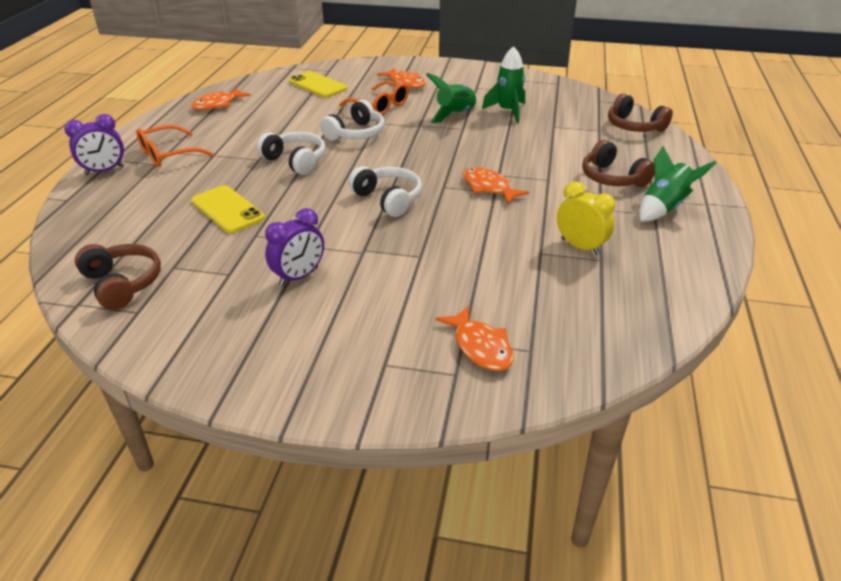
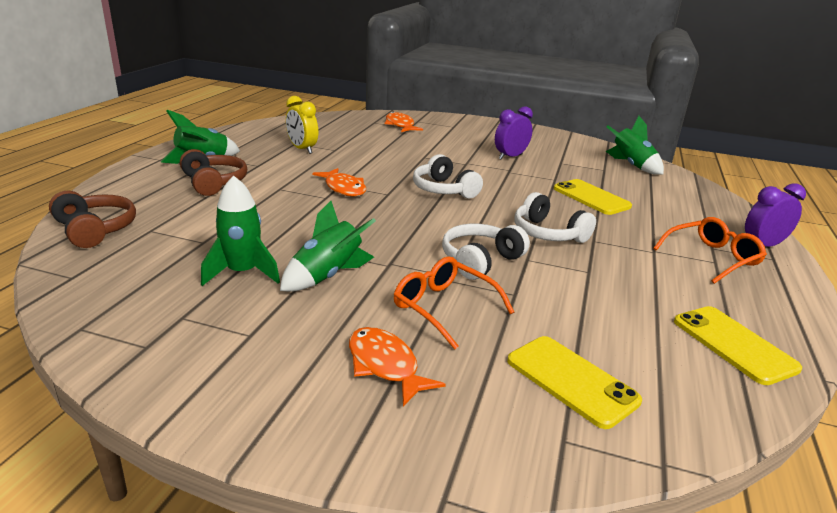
camera: 175 degrees left, 10 degrees down
brown headphones [75,244,161,310] -> green rocket [606,116,664,175]
orange fish [191,87,251,110] -> yellow phone [674,306,802,385]

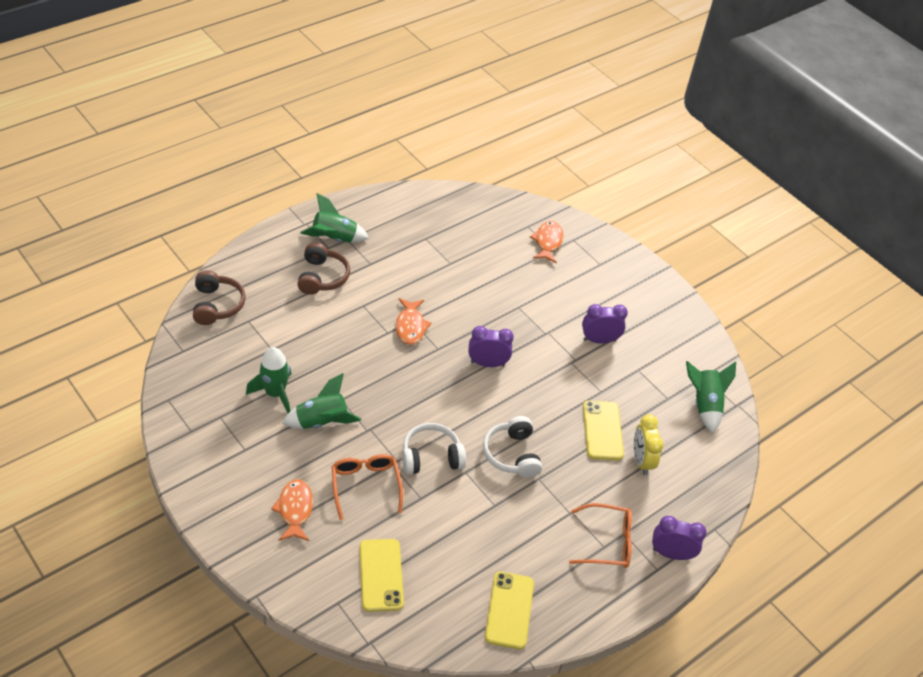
camera: 30 degrees right, 20 degrees up
yellow clock [286,96,318,154] -> yellow clock moved to [634,414,663,475]
white headphones [413,154,483,199] -> purple clock [468,326,514,367]

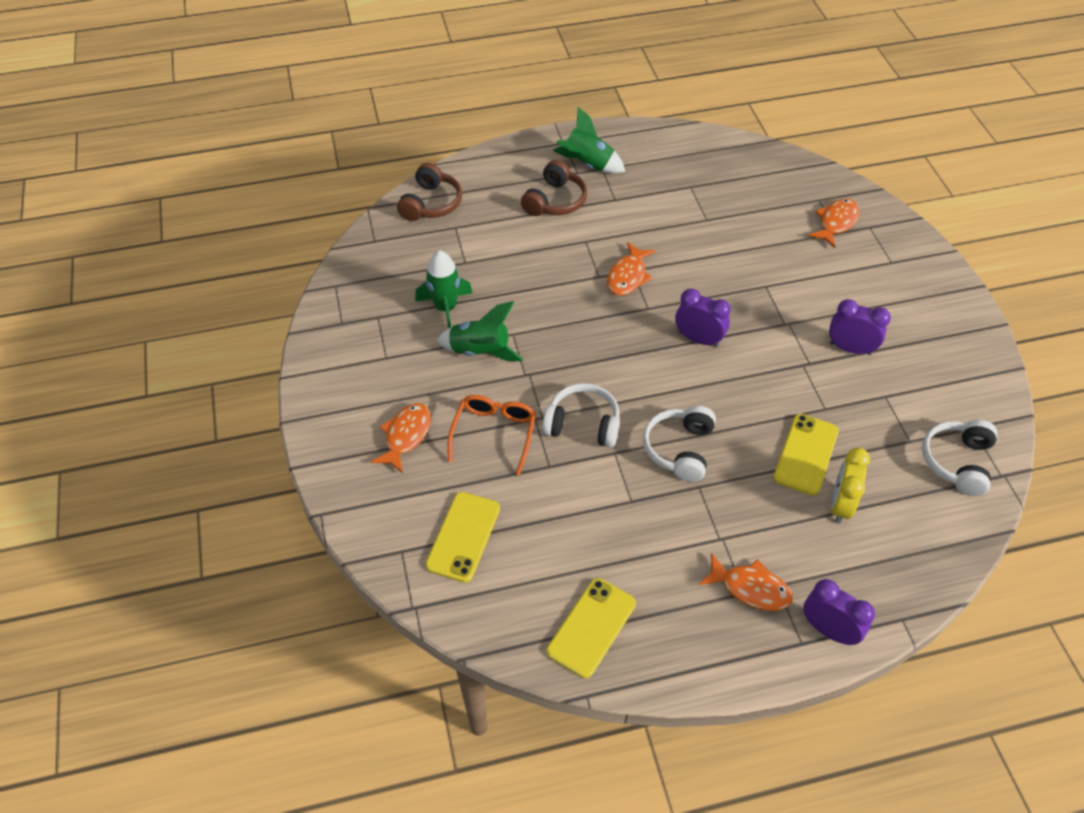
camera: 30 degrees right, 5 degrees up
orange glasses [569,503,632,568] -> orange fish [699,553,793,611]
green rocket [686,361,736,433] -> white headphones [922,420,997,496]

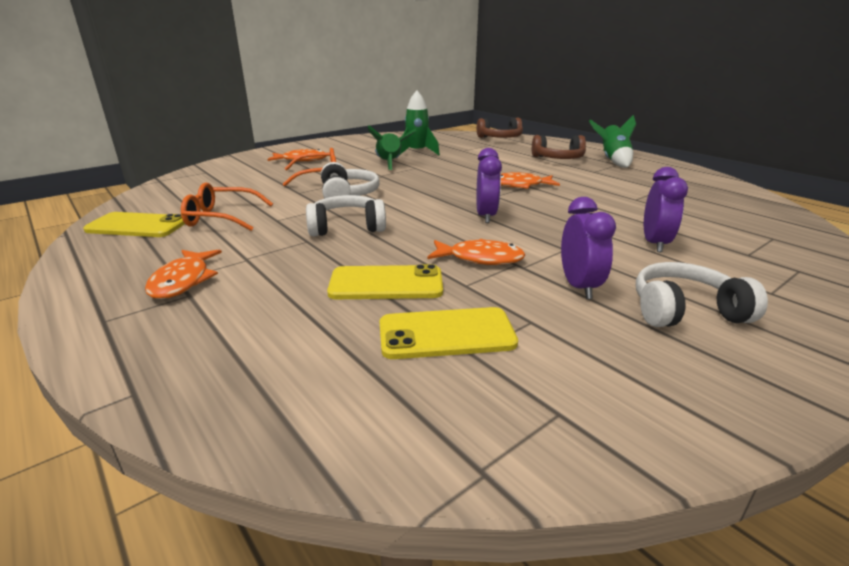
camera: 65 degrees right, 25 degrees down
yellow phone [425,492,500,583] -> yellow phone moved to [379,307,518,359]
purple clock [803,579,875,645] -> purple clock moved to [644,167,688,252]
orange fish [808,199,860,248] -> orange fish moved to [427,238,525,265]
yellow clock [831,448,870,523] -> none
white headphones [922,420,997,496] -> white headphones moved to [636,262,768,327]
none -> orange glasses [181,182,273,231]

